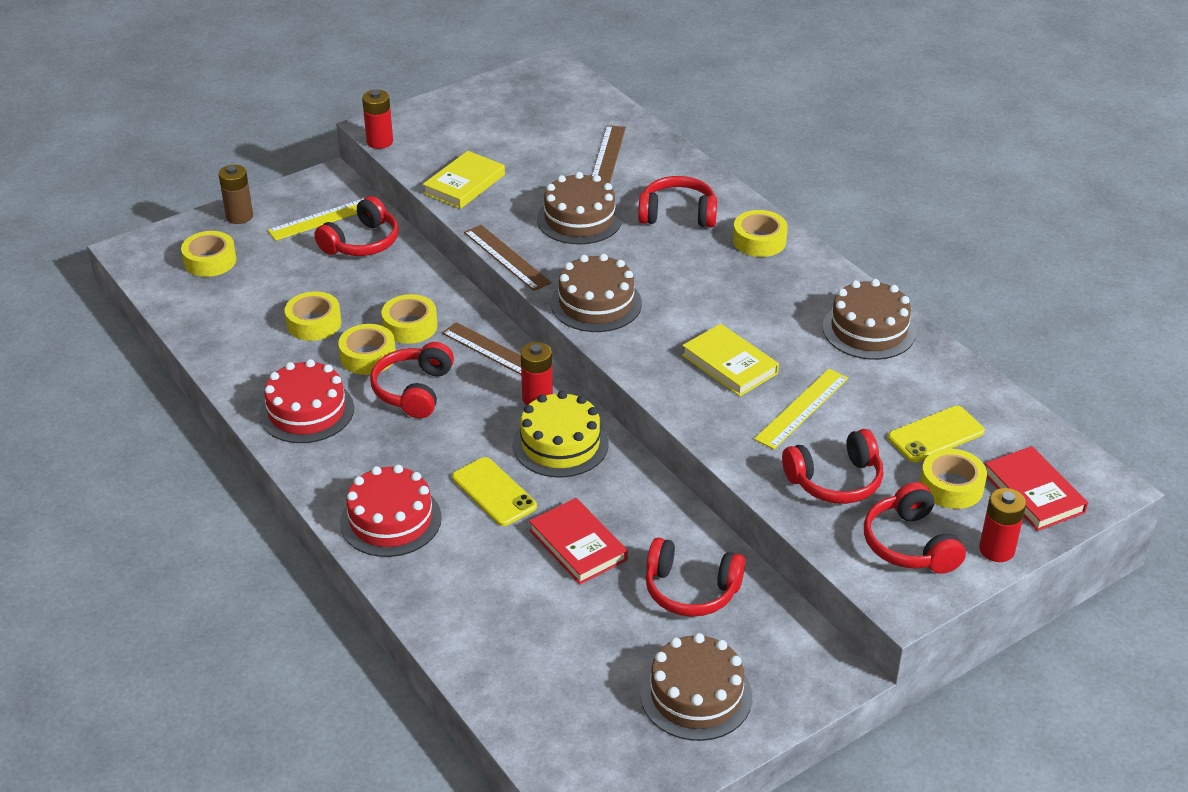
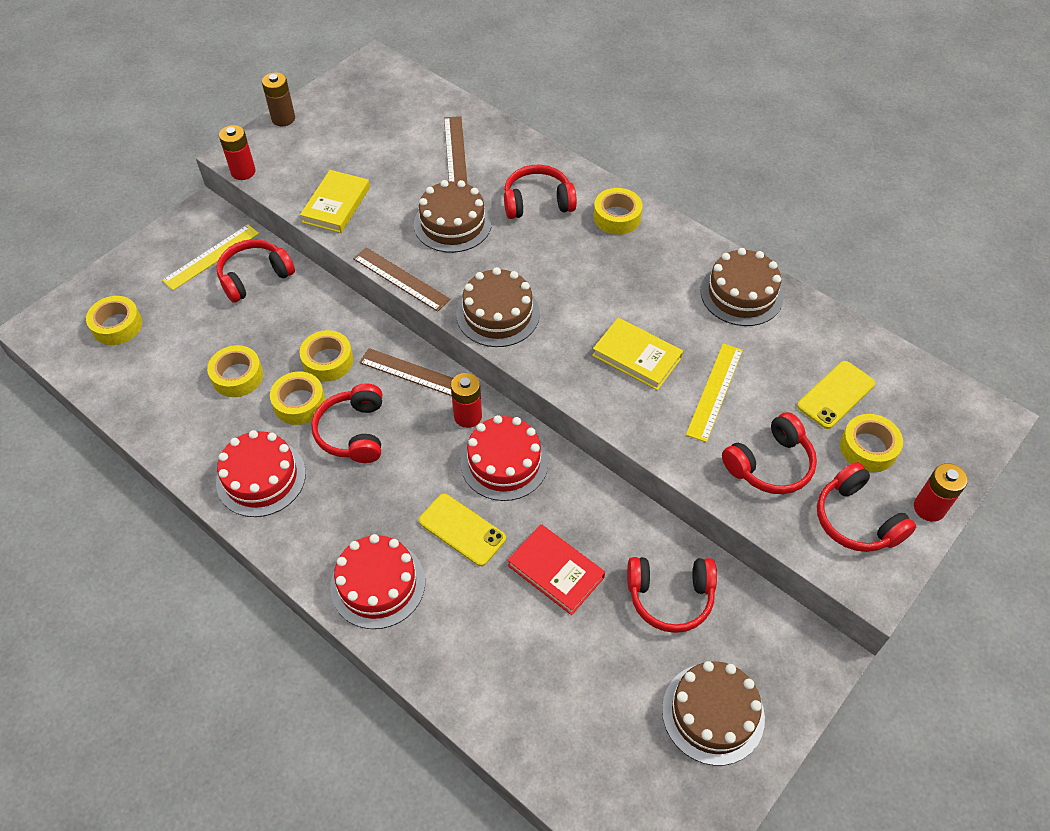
camera: 15 degrees left, 15 degrees up
brown battery [219,165,253,224] -> brown battery moved to [262,72,295,126]
red headphones [314,196,399,256] -> red headphones turned 150 degrees counterclockwise [216,239,295,303]
yellow cake [513,391,609,477] -> red cake [461,415,548,501]
red book [985,446,1088,531] -> none

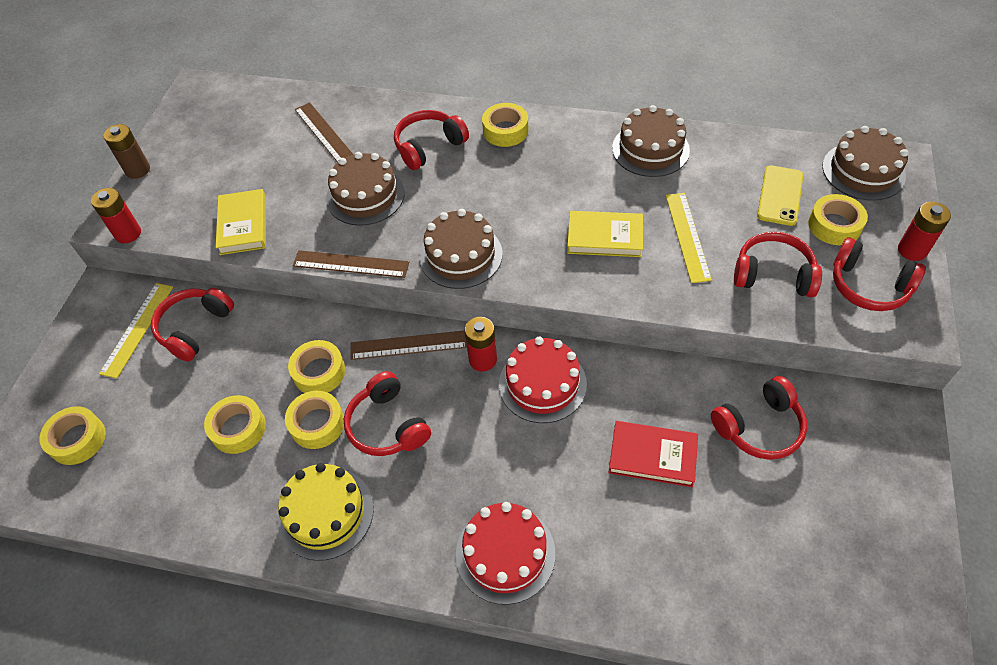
camera: 25 degrees left, 0 degrees up
red cake [216,430,306,517] -> yellow cake [278,463,374,561]
yellow phone [419,494,506,566] -> none
brown cake [662,661,765,766] -> brown cake moved to [822,126,909,201]
red headphones [722,412,817,494] -> red headphones turned 105 degrees counterclockwise [734,232,822,297]

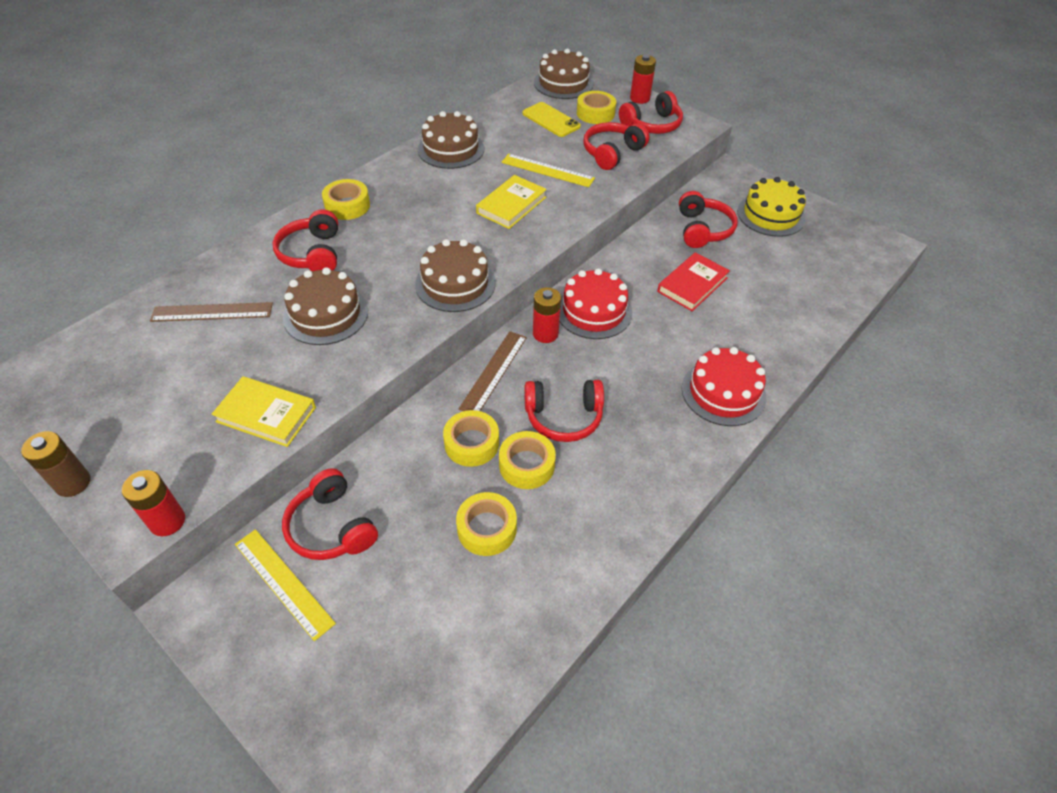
camera: 65 degrees left, 5 degrees down
yellow tape [40,406,106,465] -> none
yellow cake [278,463,374,561] -> yellow cake moved to [737,177,806,237]
brown ruler [293,250,409,278] -> none

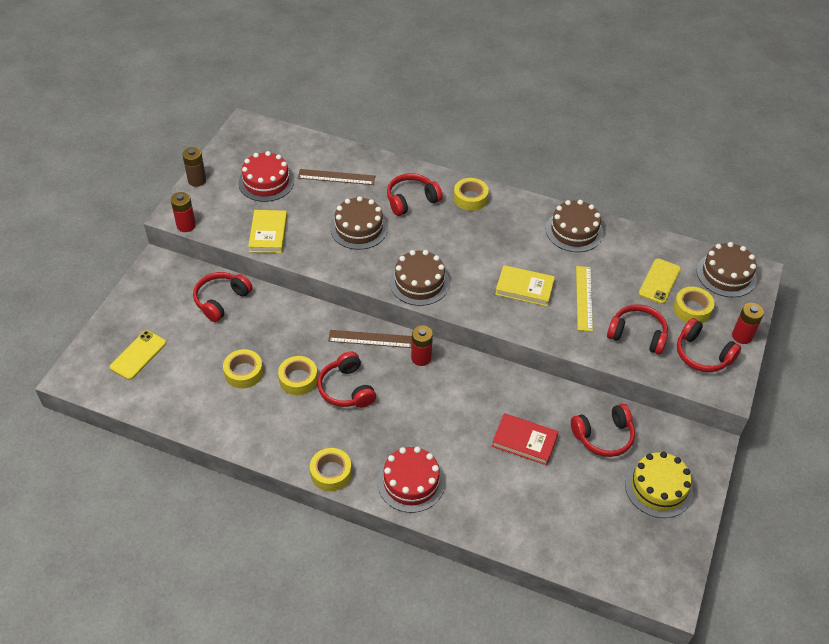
camera: 70 degrees right, 0 degrees up
brown ruler [150,302,273,322] -> brown ruler turned 60 degrees counterclockwise [298,169,375,185]
yellow ruler [235,529,336,641] -> none
yellow tape [443,410,499,467] -> yellow tape moved to [310,448,352,491]
red cake [560,268,632,339] -> red cake moved to [238,151,294,202]
none -> yellow phone [110,330,166,380]

